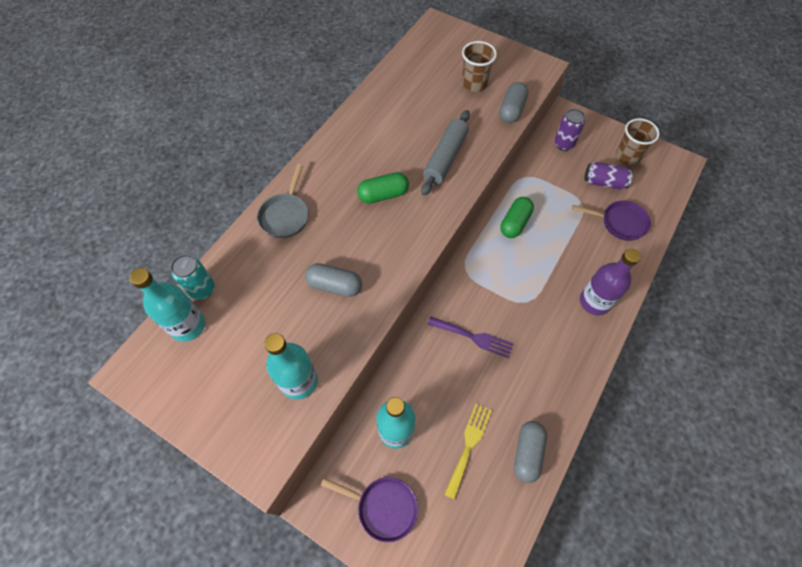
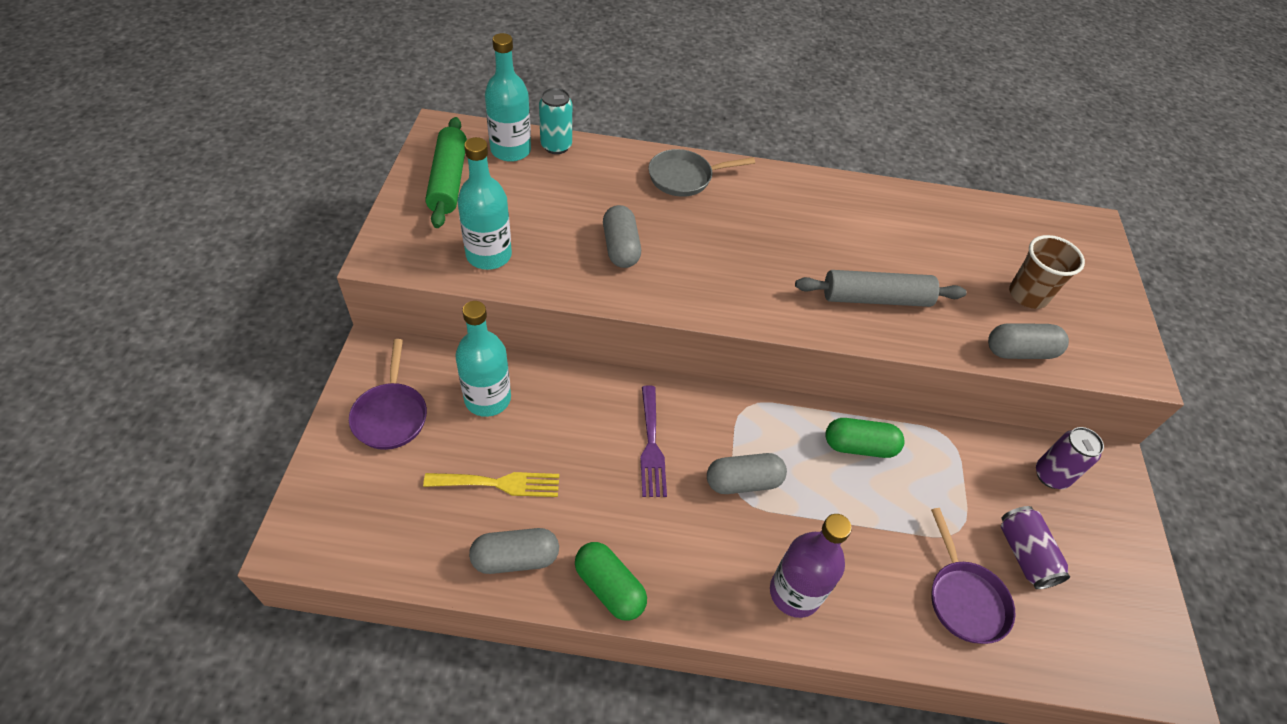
camera: 60 degrees right, 10 degrees down
green capsule [357,172,409,204] -> green capsule moved to [575,542,647,621]
brown cup [616,118,660,165] -> none
none -> green rolling pin [425,117,467,228]
none -> grey capsule [707,453,787,494]

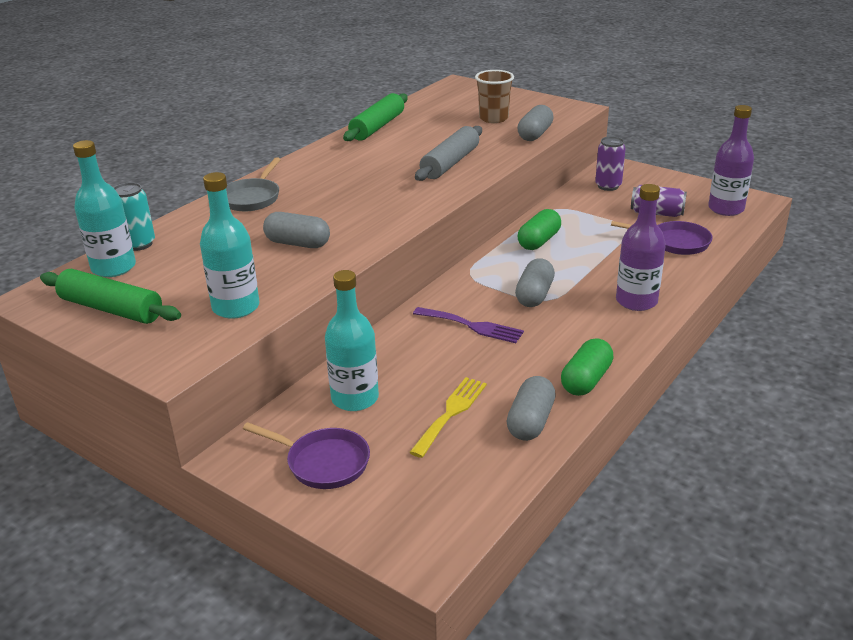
camera: 55 degrees left, 20 degrees down
green capsule [575,542,647,621] -> green capsule turned 45 degrees counterclockwise [561,338,614,396]
none -> green rolling pin [343,93,408,141]
none -> purple bottle [708,105,754,216]

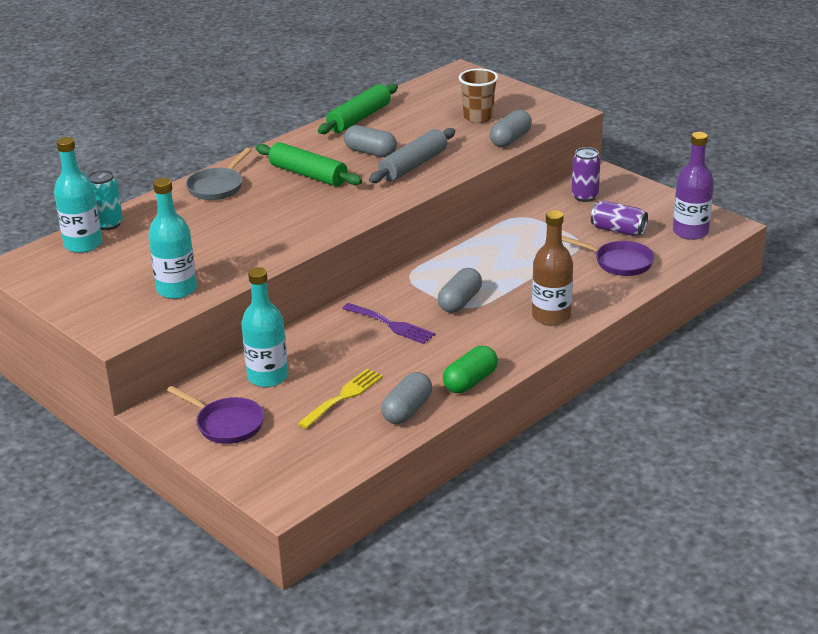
camera: 10 degrees right, 0 degrees up
green rolling pin [40,269,181,324] -> green rolling pin moved to [256,142,362,186]
grey capsule [263,212,330,248] -> grey capsule moved to [344,125,397,157]
green capsule [518,209,561,250] -> none
purple bottle [616,184,666,311] -> brown bottle [532,210,573,326]

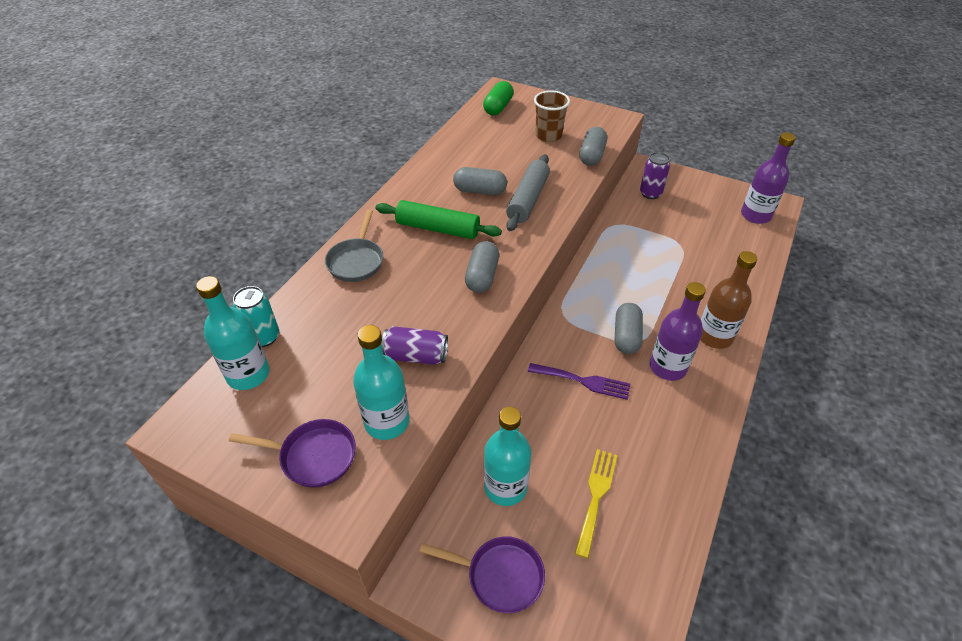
camera: 20 degrees left, 15 degrees up
green rolling pin [318,84,398,134] -> none
grey capsule [381,372,432,424] -> grey capsule moved to [465,241,499,293]
green capsule [443,346,498,393] -> green capsule moved to [483,81,514,115]
purple pan [562,236,655,276] -> purple pan moved to [229,419,356,488]
purple can [591,200,648,236] -> purple can moved to [381,326,448,365]
none -> purple bottle [650,282,706,381]

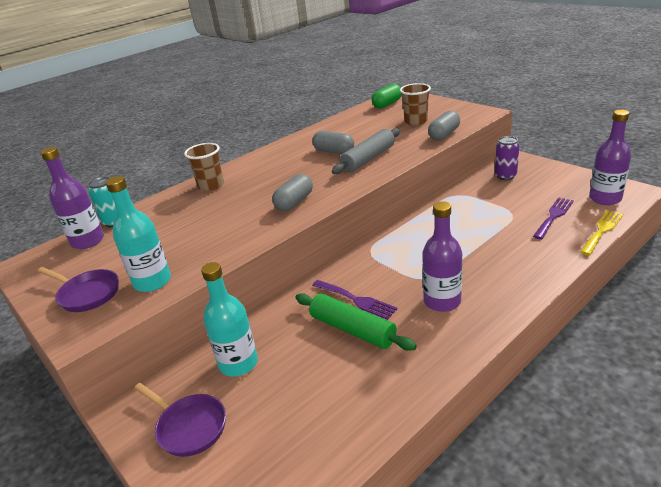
camera: 25 degrees right, 15 degrees down
turquoise bottle [196,276,270,390] -> purple bottle [40,147,104,249]
grey pan [325,210,383,282] -> brown cup [184,143,224,191]
green rolling pin [375,200,502,239] -> green rolling pin moved to [295,293,417,351]
purple can [381,326,448,365] -> none
yellow fork [575,449,617,558] -> yellow fork moved to [580,210,623,255]
grey capsule [615,303,643,354] -> none
brown bottle [700,251,757,349] -> none
none -> purple fork [533,197,574,239]

